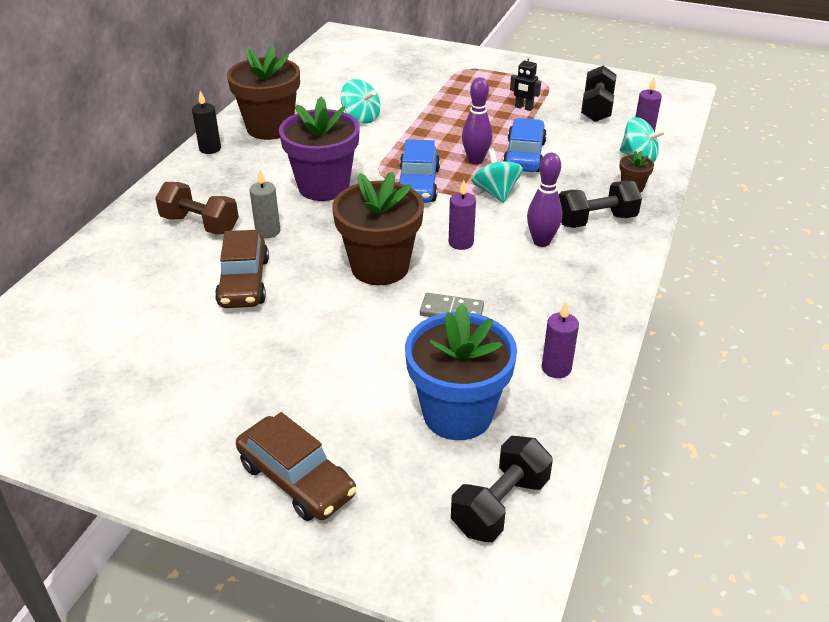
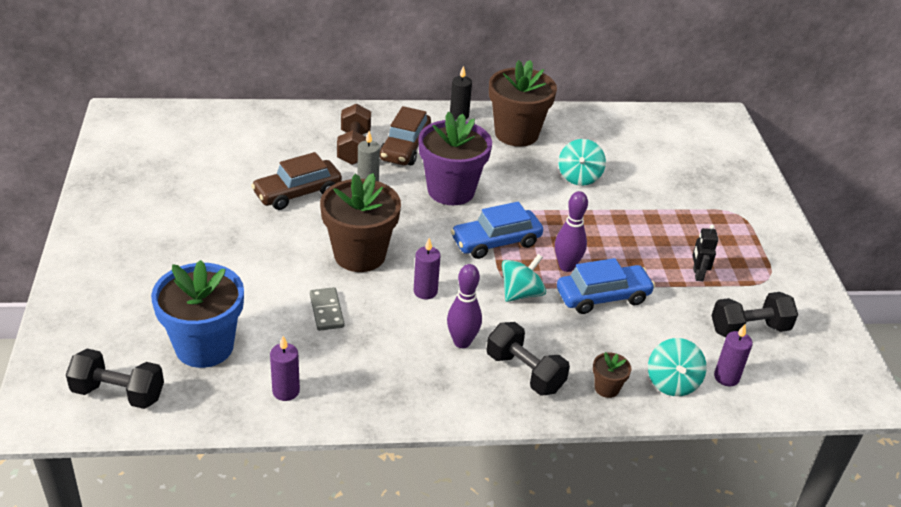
camera: 60 degrees right, 0 degrees up
brown car [236,412,357,521] -> brown car moved to [380,106,431,165]

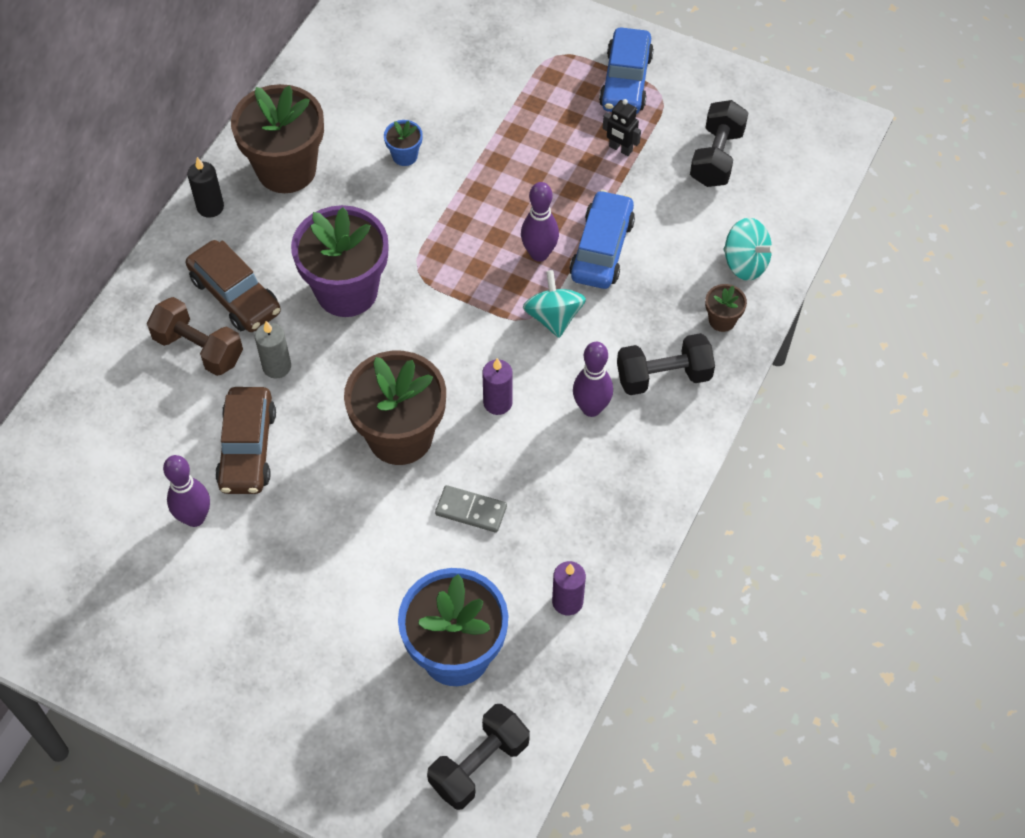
camera: 55 degrees left, 20 degrees up
blue car [451,202,543,259] -> blue car moved to [599,28,654,114]
turquoise spinning top [559,139,606,186] -> blue flower pot [384,120,423,166]
purple candle [714,324,753,386] -> none
none -> purple bowling pin [163,455,210,527]

